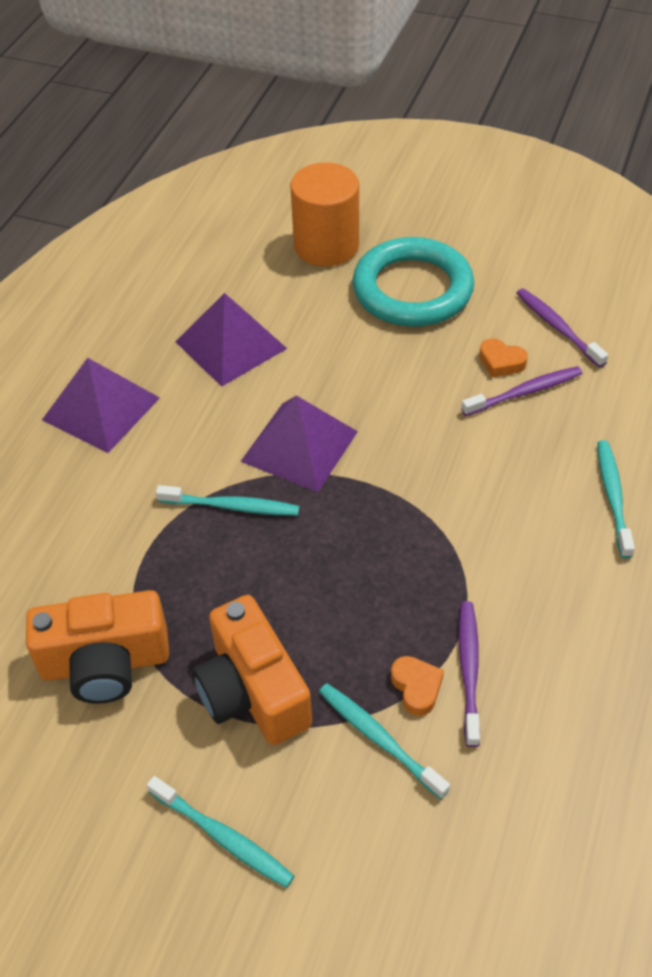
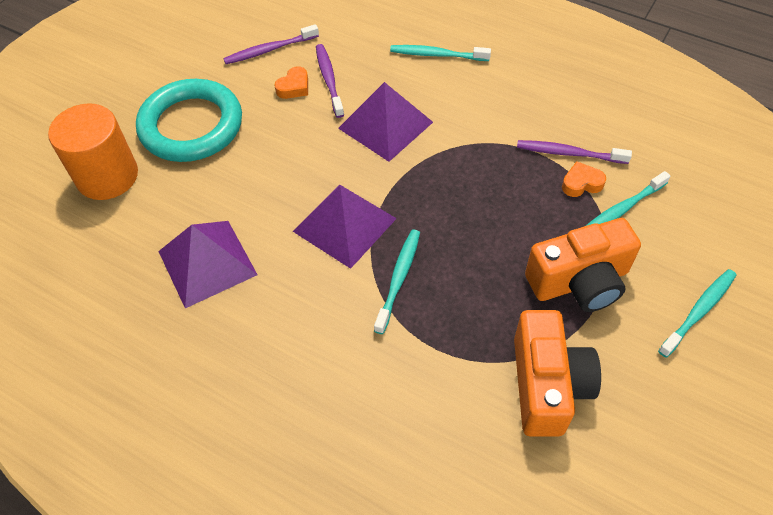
camera: 80 degrees left, 5 degrees up
purple pyramid [42,358,160,453] -> purple pyramid moved to [338,82,433,162]

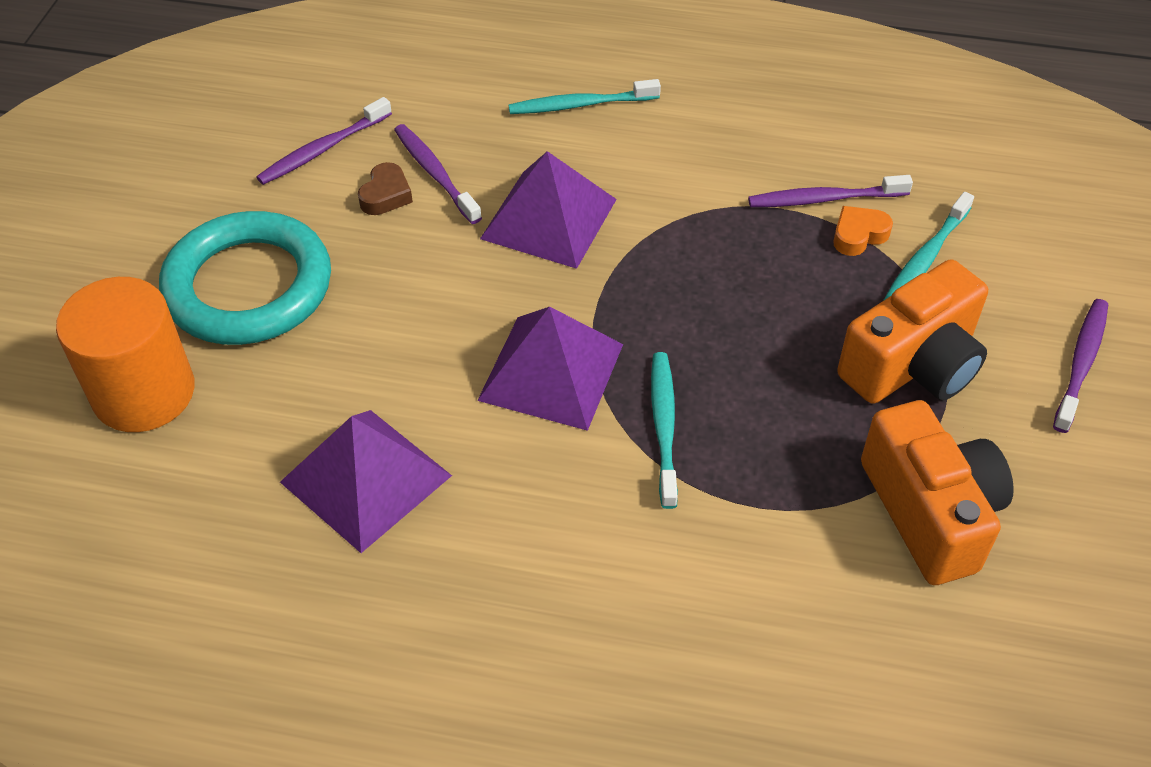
camera: 20 degrees left, 5 degrees down
orange heart [274,66,308,99] -> brown heart [358,162,413,215]
turquoise toothbrush [658,269,736,357] -> purple toothbrush [1053,299,1108,433]

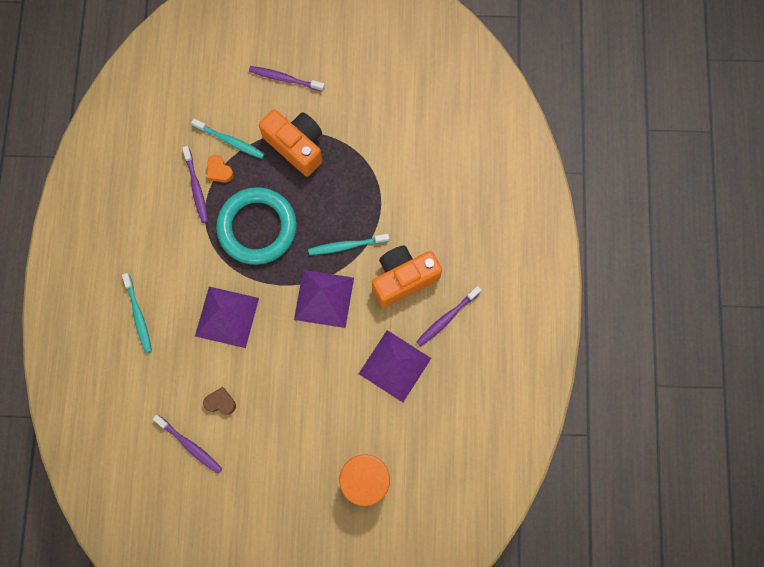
camera: 100 degrees left, 25 degrees up
turquoise ring [159,211,331,345] -> turquoise ring moved to [216,187,297,265]
purple toothbrush [394,124,482,224] -> purple toothbrush moved to [416,286,481,346]
orange camera [861,400,1014,585] -> orange camera moved to [372,246,442,307]

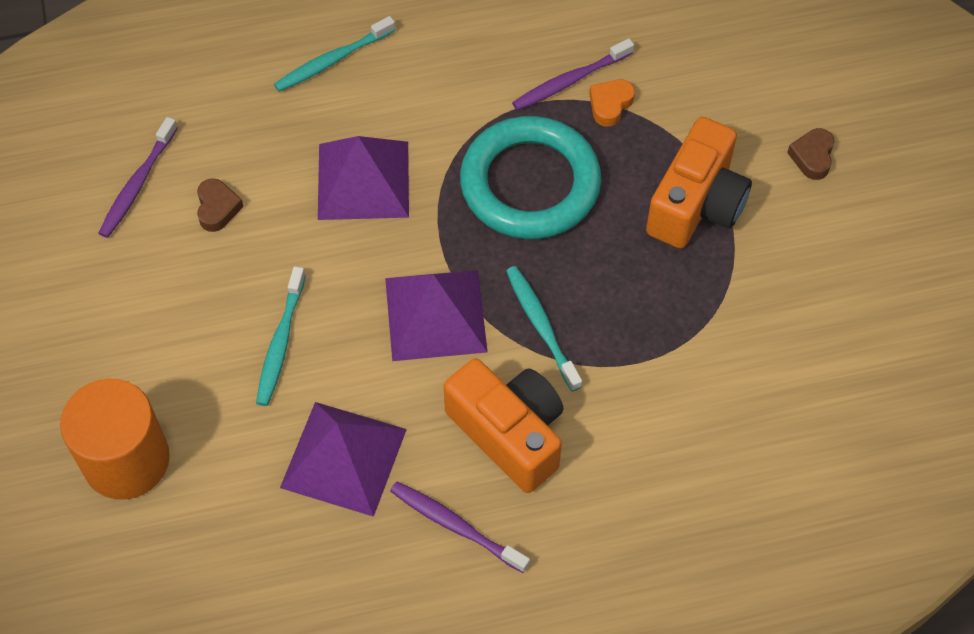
camera: 75 degrees right, 15 degrees down
turquoise toothbrush [191,119,265,159] -> turquoise toothbrush moved to [256,266,306,406]
purple toothbrush [249,66,325,92] -> brown heart [787,128,834,180]

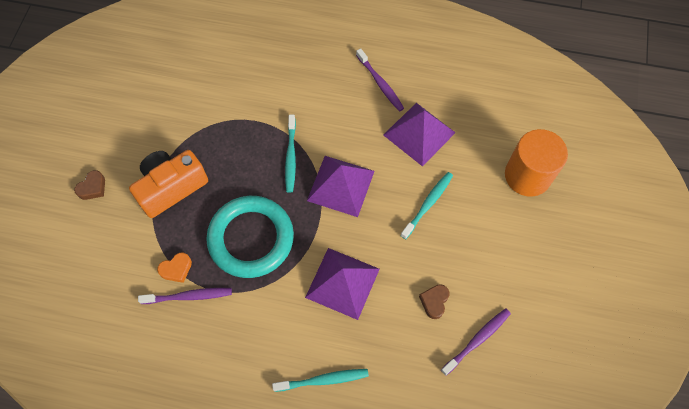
camera: 155 degrees left, 5 degrees up
orange camera [444,358,564,493] -> none

